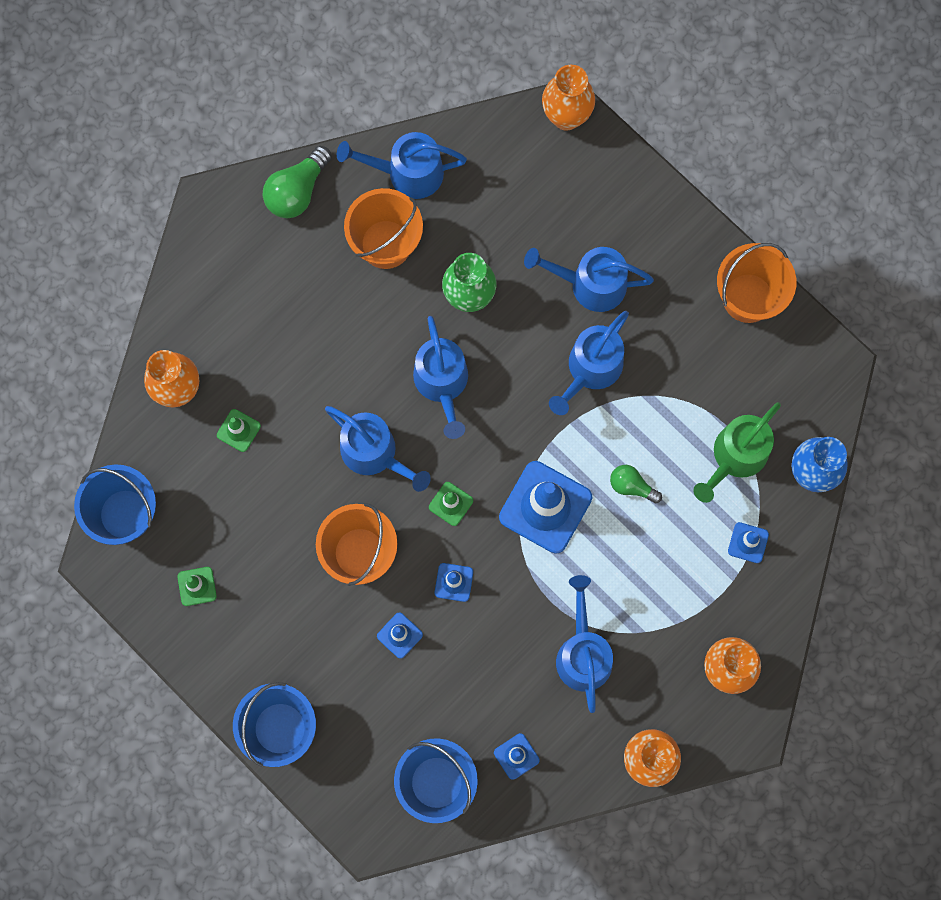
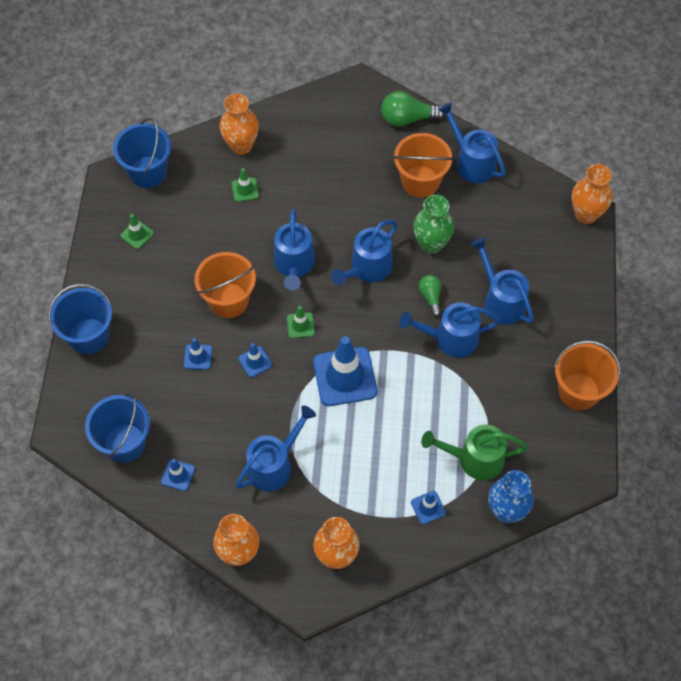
camera: 50 degrees right, 15 degrees down
green light bulb [610,465,662,503] -> green light bulb moved to [419,275,441,317]

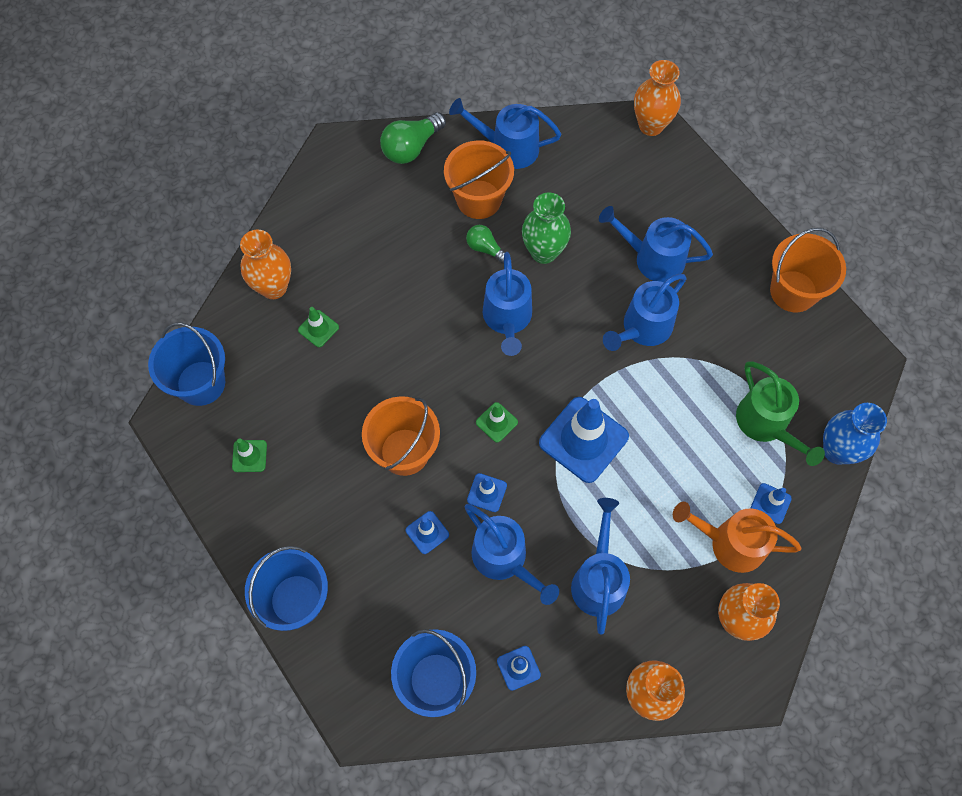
camera: 40 degrees left, 5 degrees up
blue watering can [274,209,315,291] -> blue watering can moved to [465,504,559,605]
green light bulb [419,275,441,317] -> green light bulb moved to [466,225,505,264]
green watering can [421,424,528,480] -> green watering can turned 75 degrees counterclockwise [736,361,825,466]
none -> orange watering can [673,502,801,573]

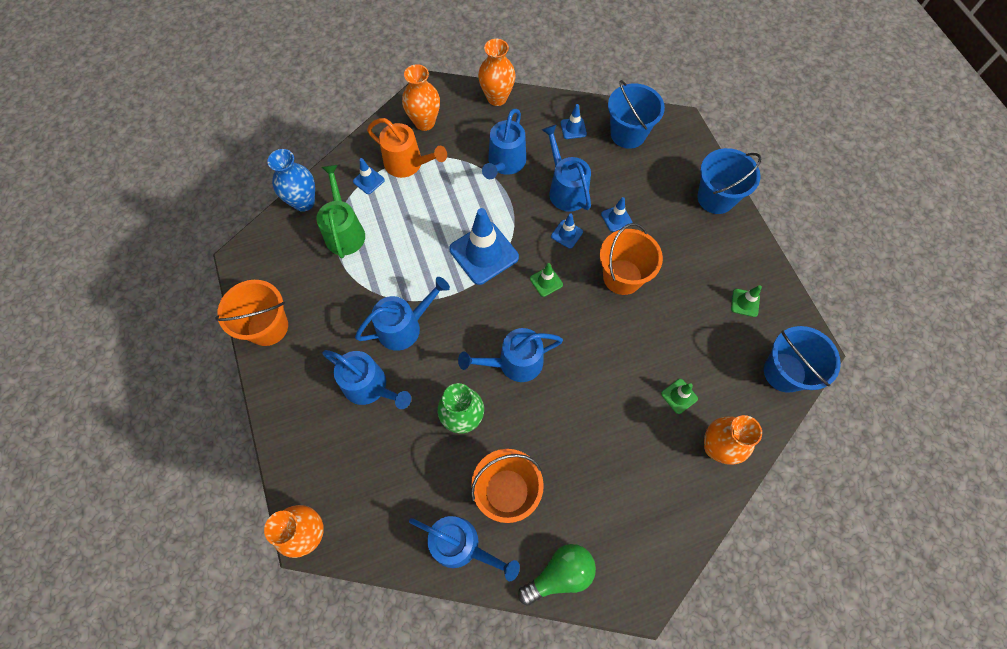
camera: 165 degrees left, 0 degrees up
green light bulb [466,225,505,264] -> none
blue watering can [483,252,532,356] -> blue watering can turned 120 degrees counterclockwise [458,328,563,382]

